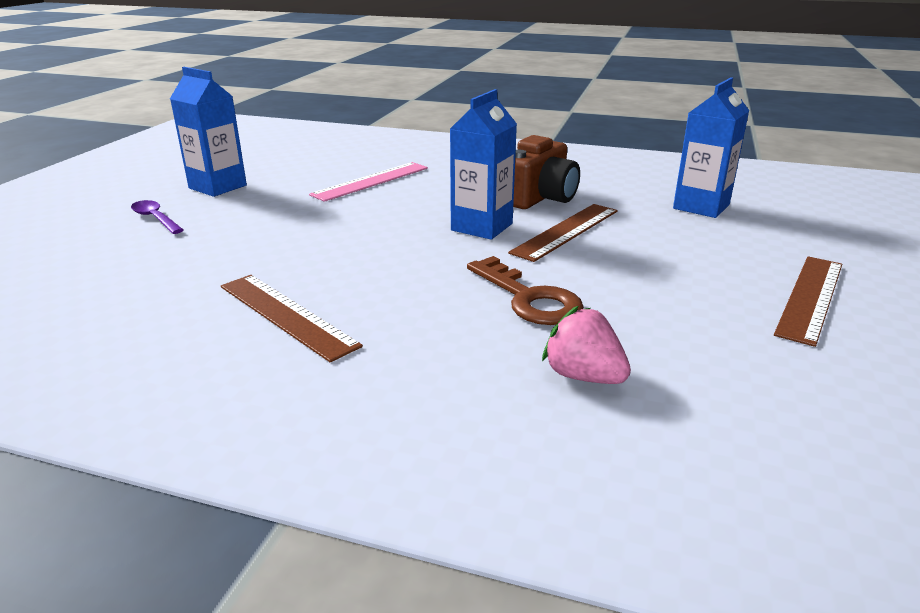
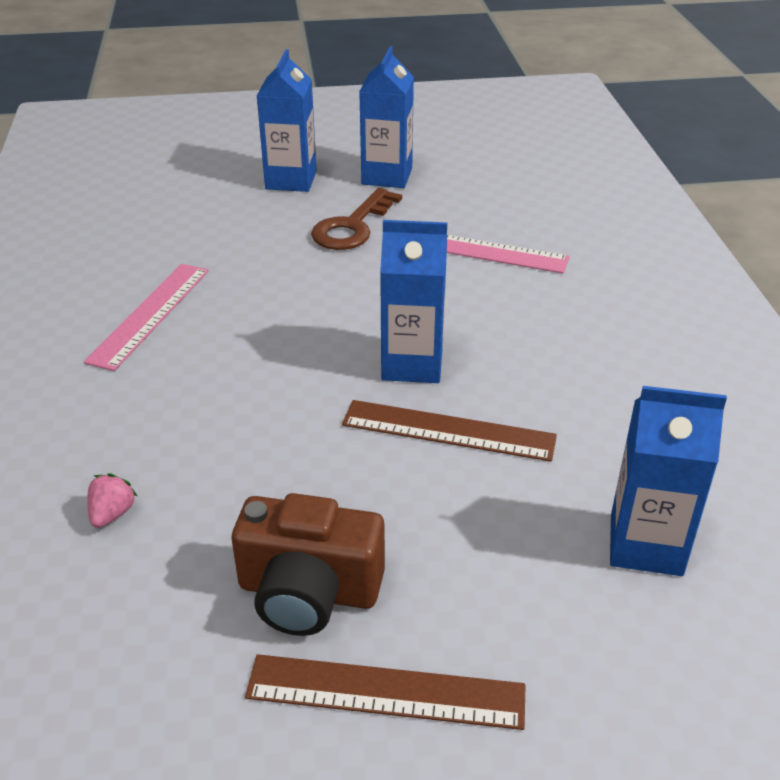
camera: 65 degrees right, 10 degrees up
purple spoon [131,200,183,234] -> blue carton [257,49,317,192]
brown ruler [221,275,363,362] -> pink ruler [84,264,209,371]
brown key [467,256,584,325] -> brown key moved to [311,188,402,250]
brown camera [513,135,580,209] -> brown camera moved to [232,493,385,636]
pink strawberry [542,306,631,384] -> pink strawberry [87,473,138,528], size x0.63

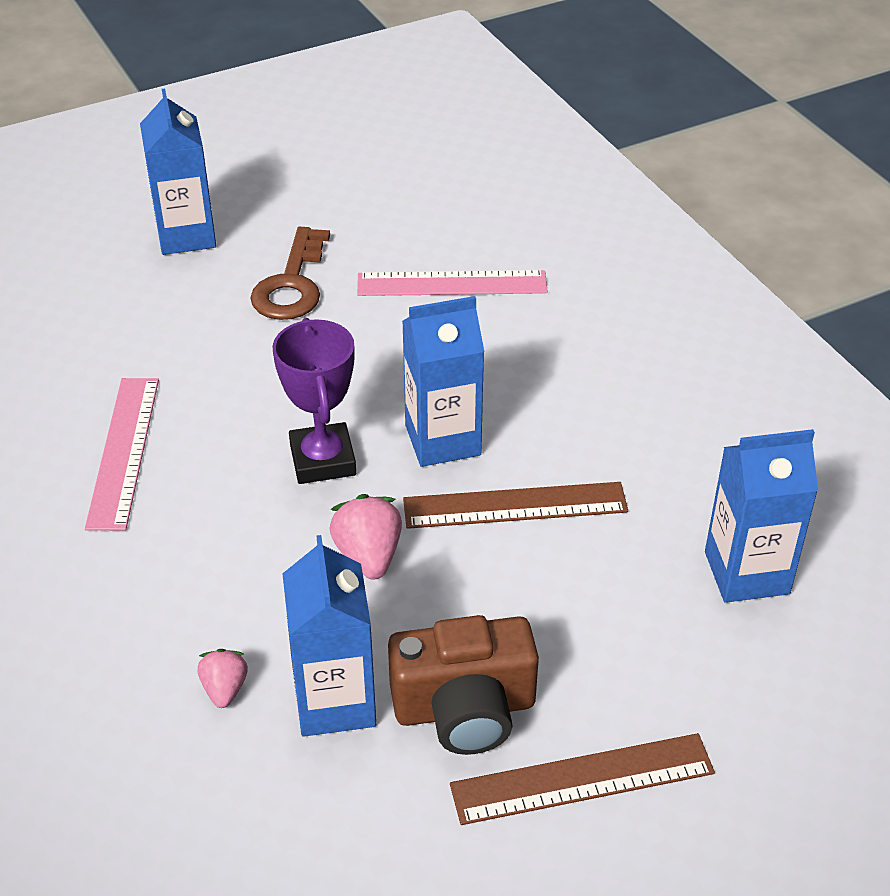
camera: 20 degrees left, 5 degrees up
blue carton [359,46,414,188] -> blue carton moved to [282,535,376,737]
none -> purple trophy [273,318,356,484]
none -> pink strawberry [329,494,402,580]

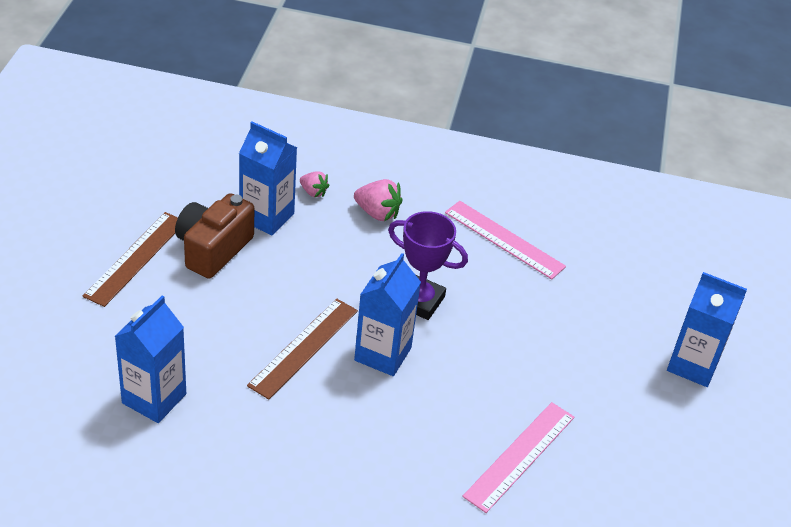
camera: 125 degrees right, 0 degrees up
brown key [250,227,330,320] -> none
pink strawberry [329,494,402,580] -> pink strawberry moved to [354,179,403,221]

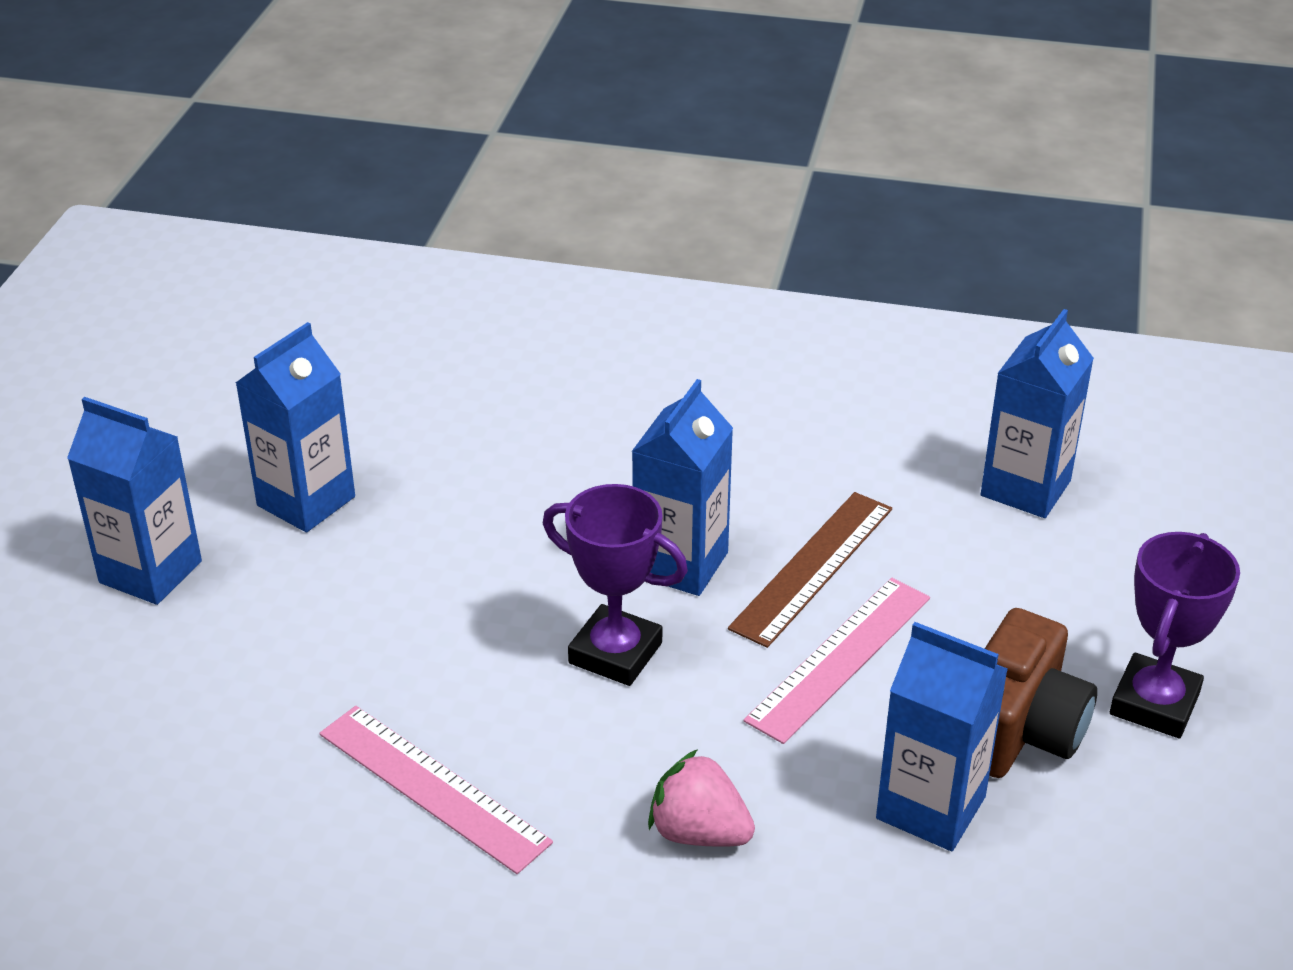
camera: 175 degrees left, 5 degrees down
brown ruler [83,212,178,307] -> purple trophy [1110,532,1240,738]
pink strawberry [300,171,330,197] -> none
pink ruler [462,402,574,513] -> pink ruler moved to [744,578,930,744]
none -> blue carton [236,322,355,532]

